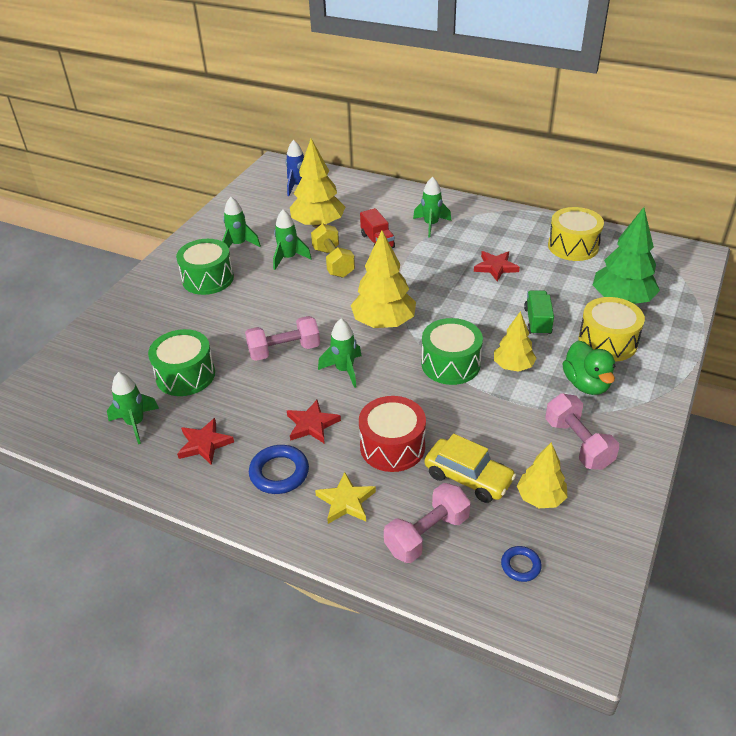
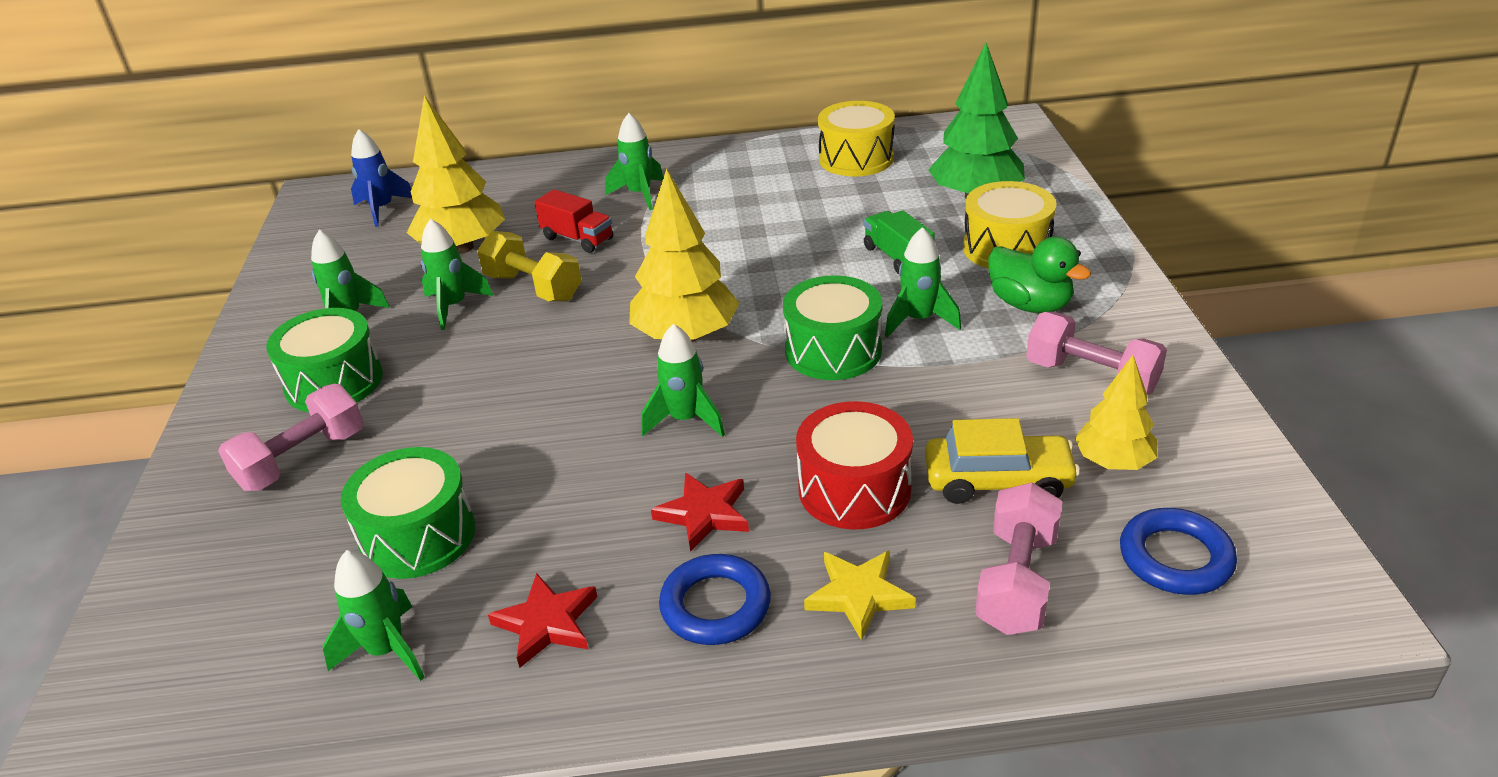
camera: 30 degrees left, 5 degrees down
pink dumbbell [245,316,320,361] -> pink dumbbell moved to [218,384,364,491]
red star [474,251,520,281] -> none
yellow tree [494,311,536,372] -> green rocket [885,227,961,337]
blue ring [501,546,542,582] -> blue ring [1120,508,1237,595], size x1.69

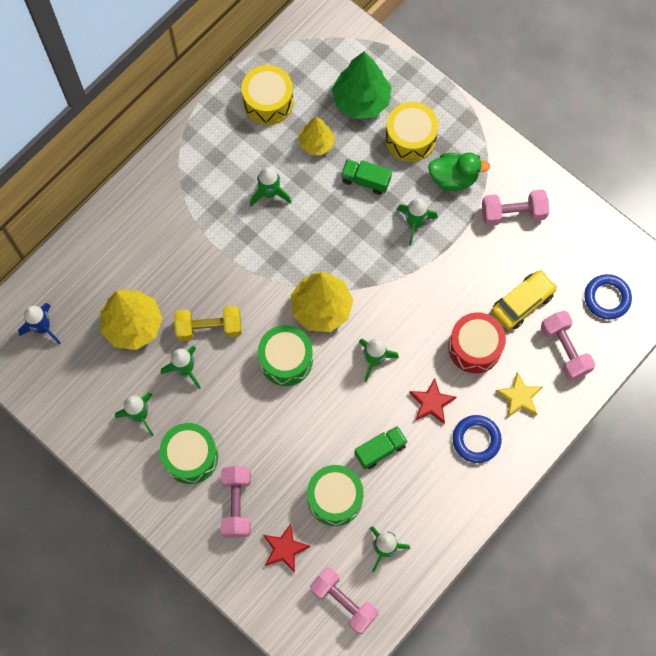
camera: 45 degrees left, 35 degrees up
red star [488,573,597,668] -> red star moved to [263,524,311,573]
red truck [535,189,613,253] -> none
green rocket [605,113,663,210] -> green rocket moved to [250,167,291,206]
green drum [783,275,882,380] -> green drum moved to [258,325,313,386]
yellow tree [1075,355,1157,470] -> yellow tree moved to [299,117,335,155]
none -> pink dumbbell [310,567,378,634]
none -> green truck [354,426,407,470]

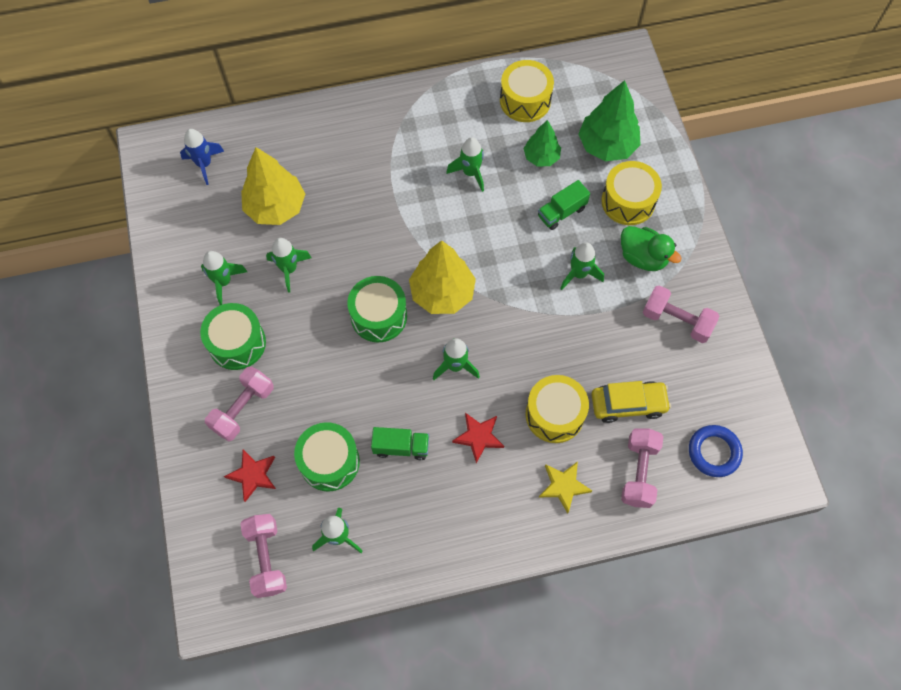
camera: 35 degrees right, 5 degrees down
yellow dumbbell [174,306,242,341] -> none
yellow tree [299,117,335,155] -> green tree [524,120,561,166]
green truck [341,159,392,195] -> green truck turned 90 degrees counterclockwise [538,180,590,230]
red drum [448,312,506,373] -> yellow drum [525,375,589,443]
blue ring [453,415,502,463] -> none

